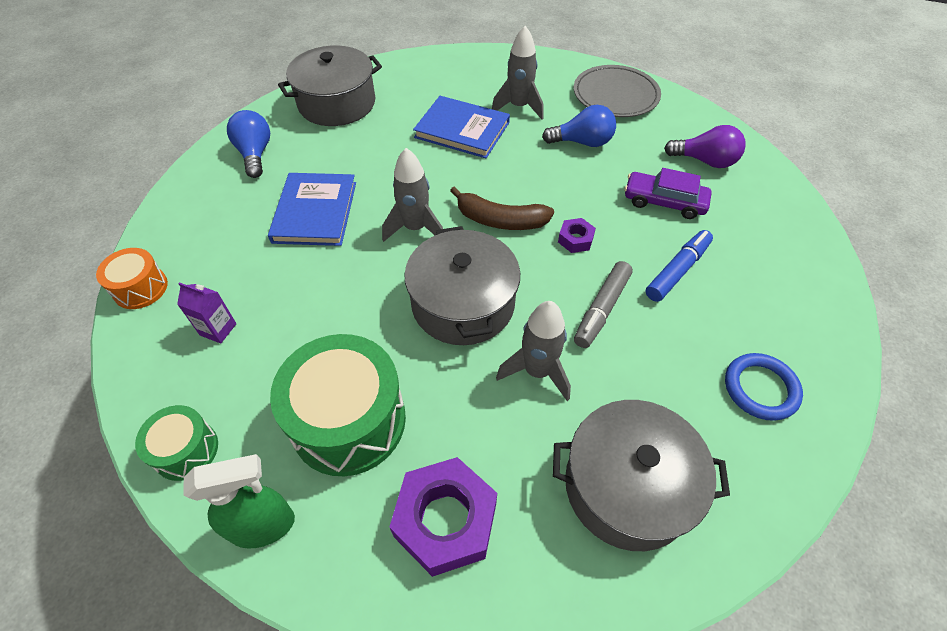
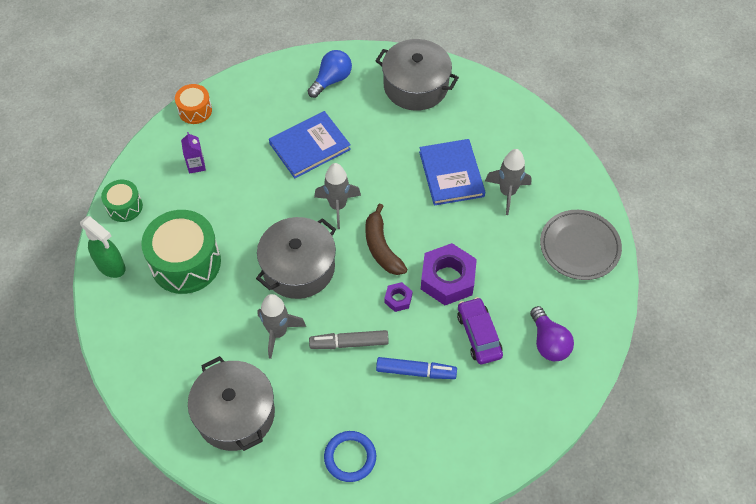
camera: 55 degrees right, 5 degrees up
purple nut [389,457,497,577] -> purple nut moved to [421,243,477,305]
blue light bulb [542,105,616,147] -> none

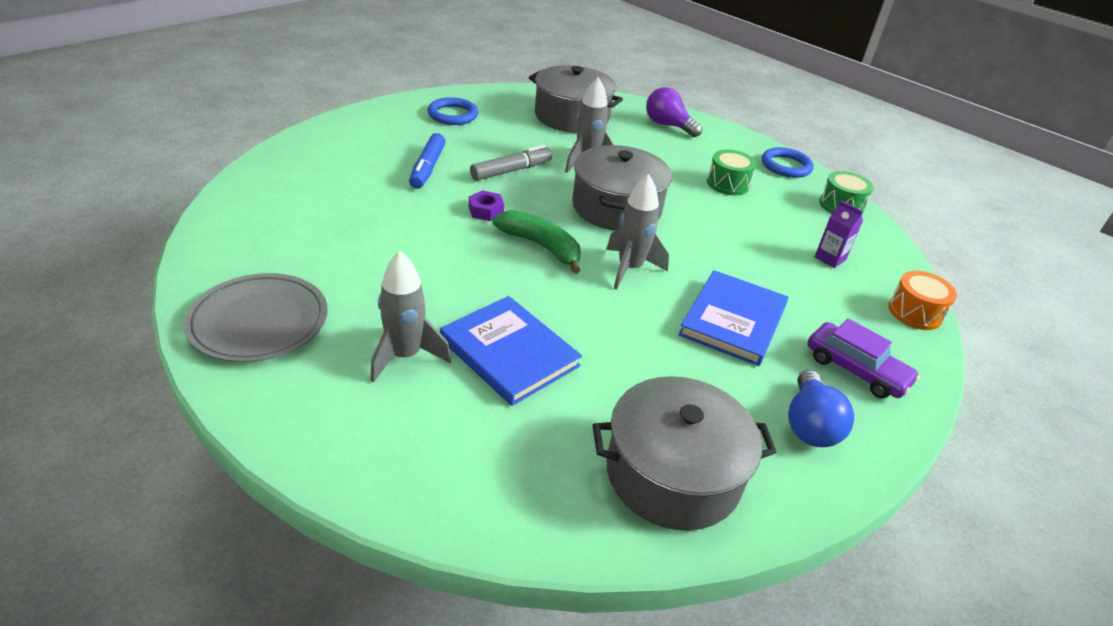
camera: 145 degrees right, 20 degrees down
green spray bottle [80,216,126,278] -> blue ring [762,147,814,178]
green drum [141,210,221,294] -> green drum [707,150,756,195], size x0.53
brown banana [365,203,407,275] -> green banana [492,210,581,274]
blue marker [376,357,457,379] -> blue marker turned 60 degrees counterclockwise [409,133,446,189]
purple nut [421,243,477,305] -> none
purple car [457,297,503,364] -> purple car moved to [807,319,920,398]
purple light bulb [530,306,574,361] -> purple light bulb moved to [646,87,702,137]

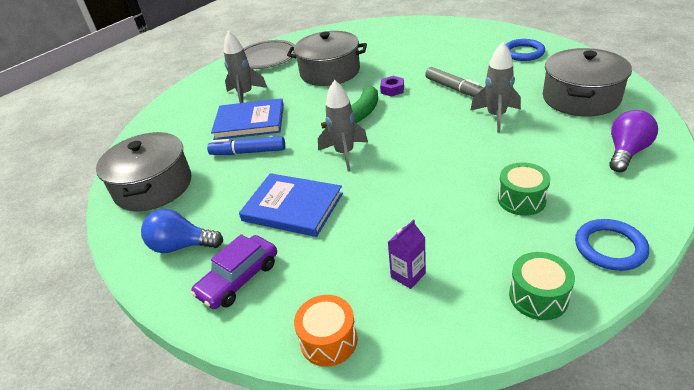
camera: 95 degrees right, 0 degrees up
blue marker [409,133,446,189] -> blue marker moved to [207,136,285,155]
blue book [440,296,582,406] -> blue book turned 45 degrees clockwise [211,98,284,140]
grey pot [572,145,672,231] -> grey pot moved to [287,31,367,86]

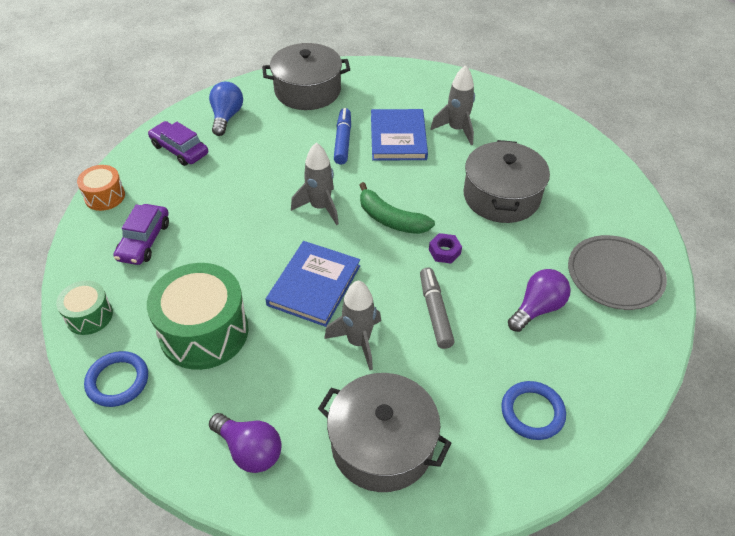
camera: 85 degrees right, 10 degrees up
blue book [239,173,343,237] -> blue book moved to [265,241,360,327]
grey plate [243,40,295,69] -> grey plate moved to [568,235,667,310]
purple carton [388,220,426,289] -> purple car [114,204,169,265]
grey marker [425,67,483,97] -> grey marker turned 120 degrees clockwise [420,268,455,349]
green drum [498,162,551,216] -> green drum [147,263,249,370], size x1.90
none -> purple light bulb [508,269,571,332]

